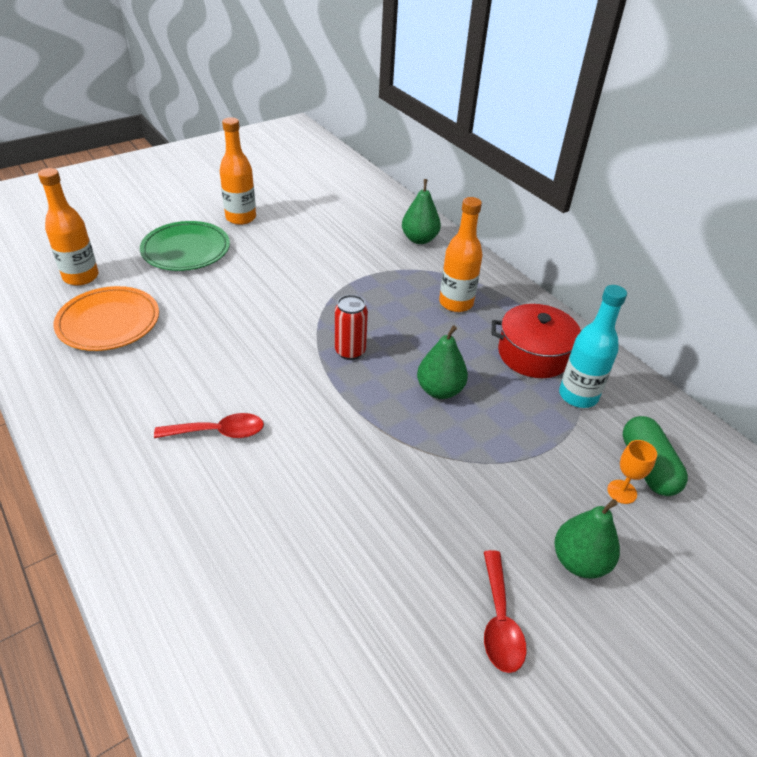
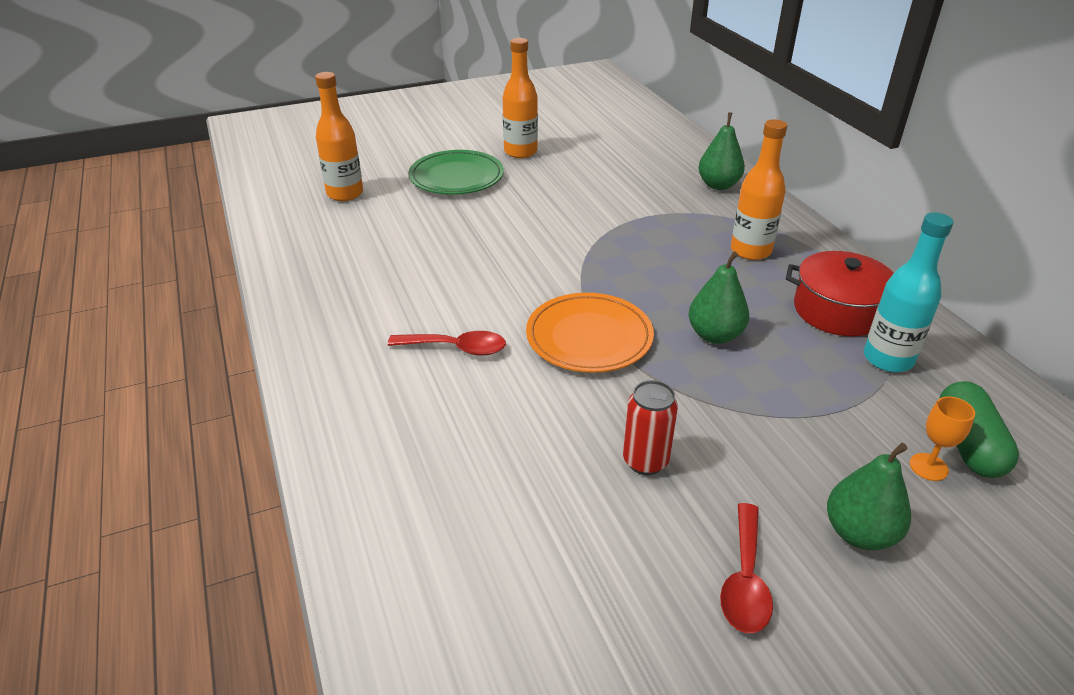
camera: 15 degrees right, 5 degrees down
orange plate [54,286,159,351] -> orange plate moved to [526,293,654,373]
red can [335,295,368,360] -> red can moved to [623,380,678,475]

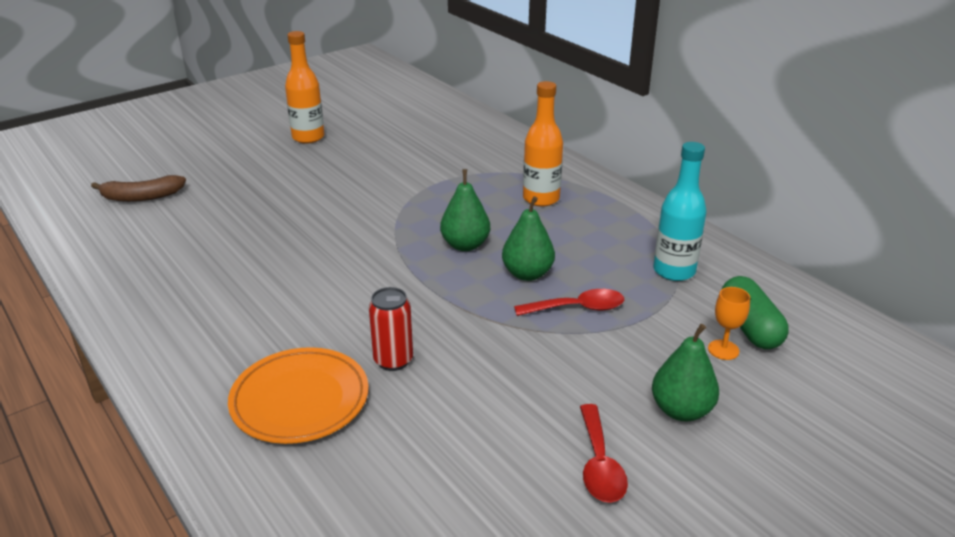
camera: 15 degrees left, 5 degrees down
orange bottle [315,72,363,201] -> brown banana [91,175,186,202]
red spoon [388,331,506,355] -> red spoon moved to [514,289,624,316]
green plate [408,150,504,195] -> none
orange plate [526,293,654,373] -> orange plate moved to [228,347,369,444]
red can [623,380,678,475] -> red can moved to [369,287,413,371]
green pear [698,112,745,190] -> green pear moved to [440,169,490,251]
red pot [786,251,894,336] -> none

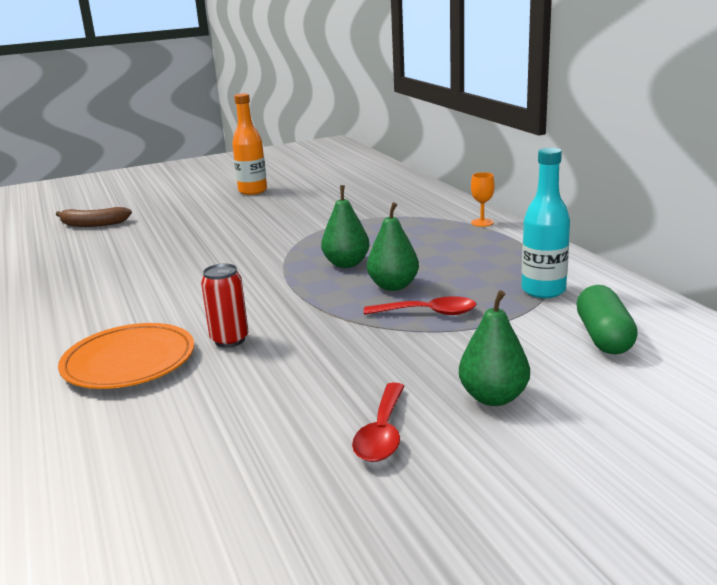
camera: 15 degrees right, 10 degrees down
orange bottle [523,81,563,207] -> none
orange goblet [708,287,750,360] -> orange goblet moved to [471,172,495,227]

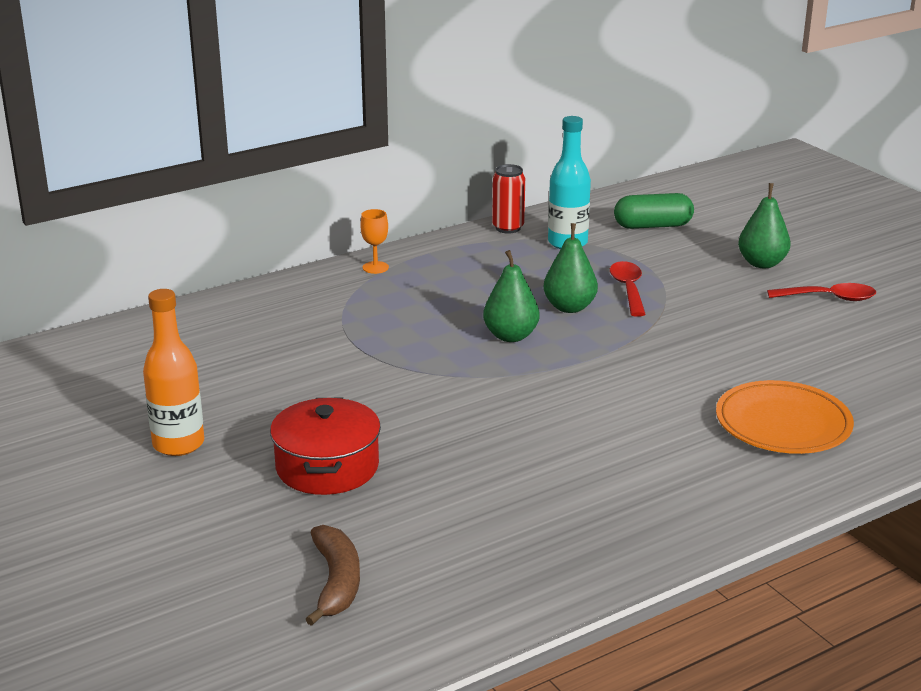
camera: 100 degrees left, 5 degrees up
red can [201,264,248,347] -> red can moved to [492,164,525,234]
none -> red pot [270,398,381,495]

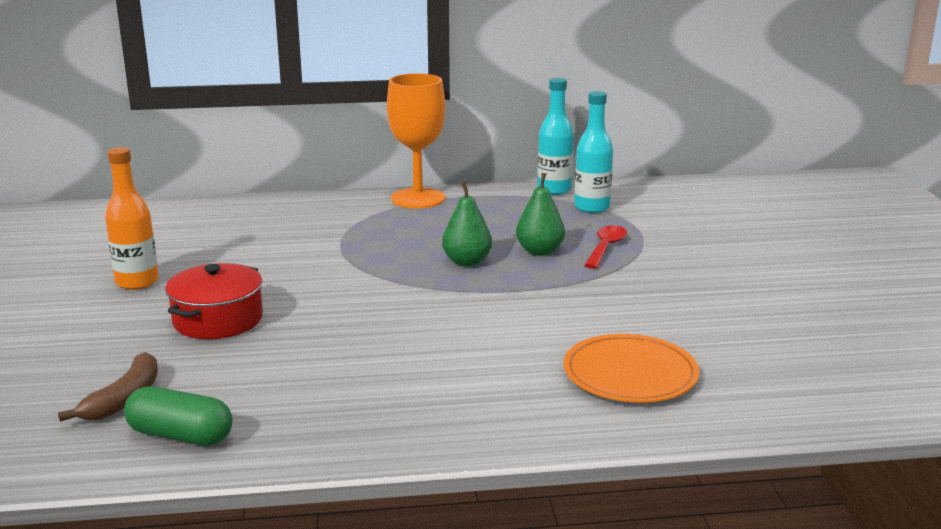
camera: 25 degrees right, 5 degrees down
orange goblet [360,209,389,274] -> orange goblet [387,73,445,209], size x2.44
red can [492,164,525,234] -> turquoise bottle [537,78,574,195]
green capsule [614,193,694,229] -> green capsule moved to [124,386,232,446]
green pear [738,183,791,268] -> none
red spoon [767,283,876,301] -> none

